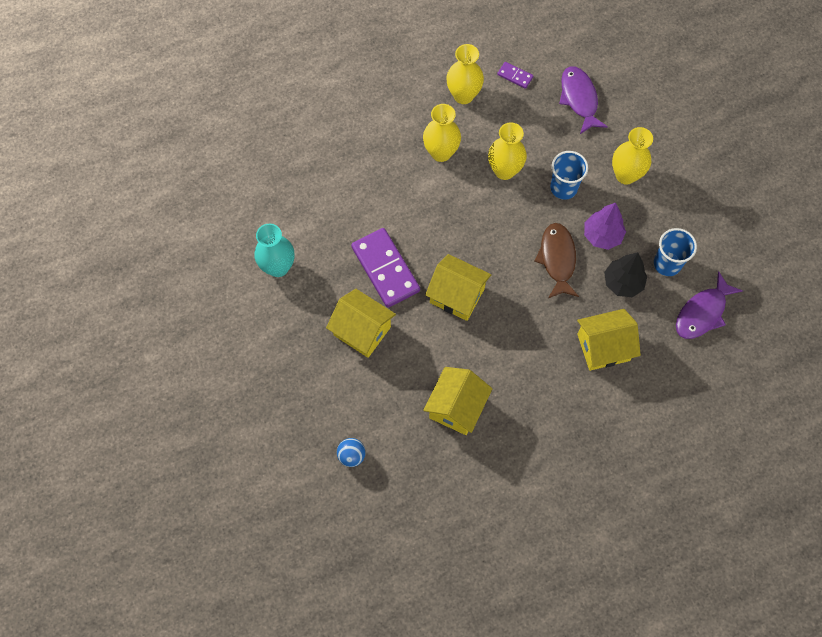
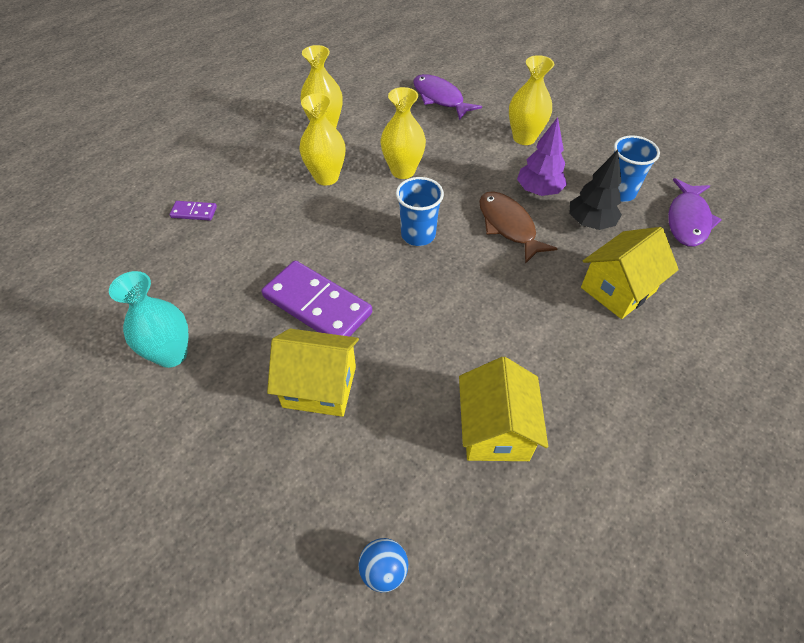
camera: 25 degrees left, 15 degrees down
yellow house [425,254,491,321] -> none
purple domino [497,62,533,89] -> purple domino moved to [170,201,217,221]
blue cup [550,151,588,200] -> blue cup moved to [396,177,444,246]

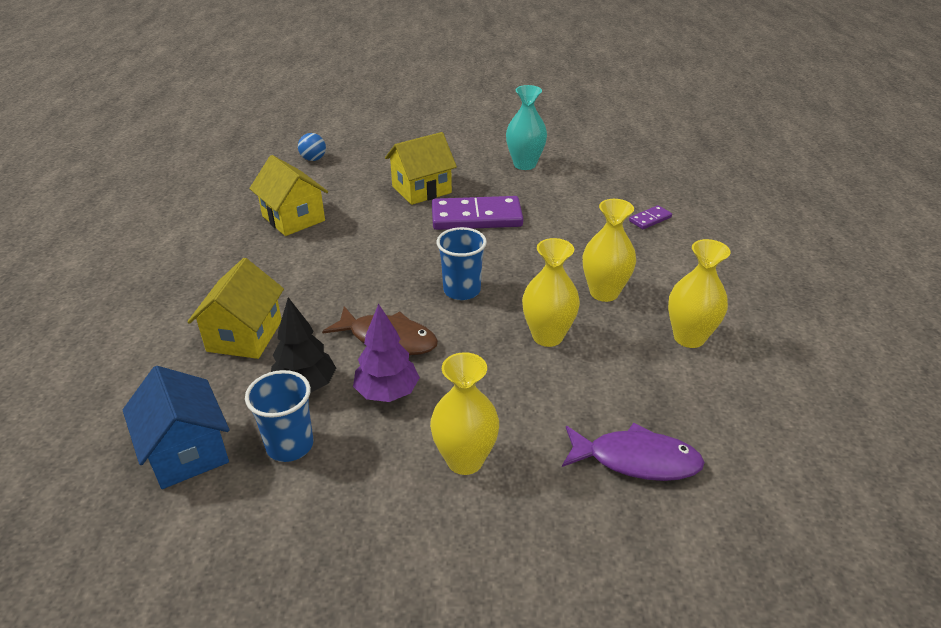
camera: 140 degrees right, 15 degrees down
purple fish [668,178,722,247] -> blue house [123,366,230,489]

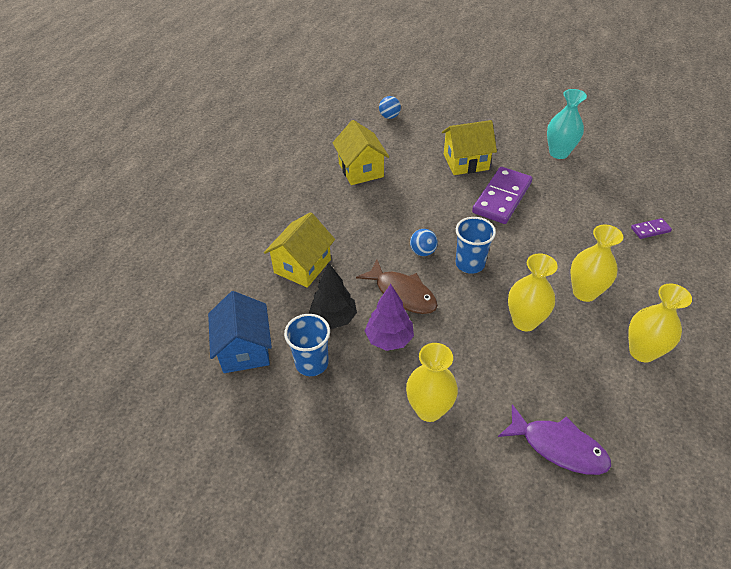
camera: 20 degrees right, 10 degrees up
purple domino [432,196,523,230] -> purple domino turned 75 degrees counterclockwise [472,167,532,224]
none -> blue ball [410,229,438,256]

